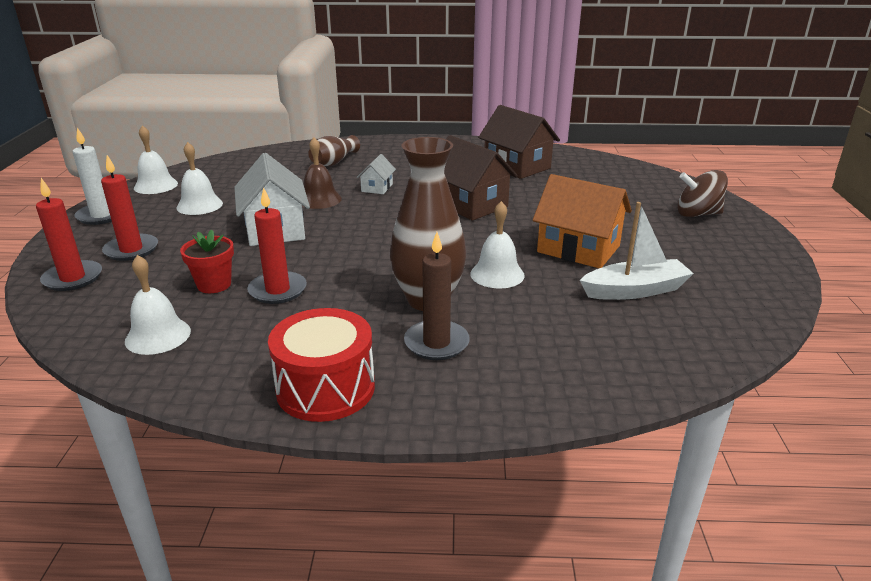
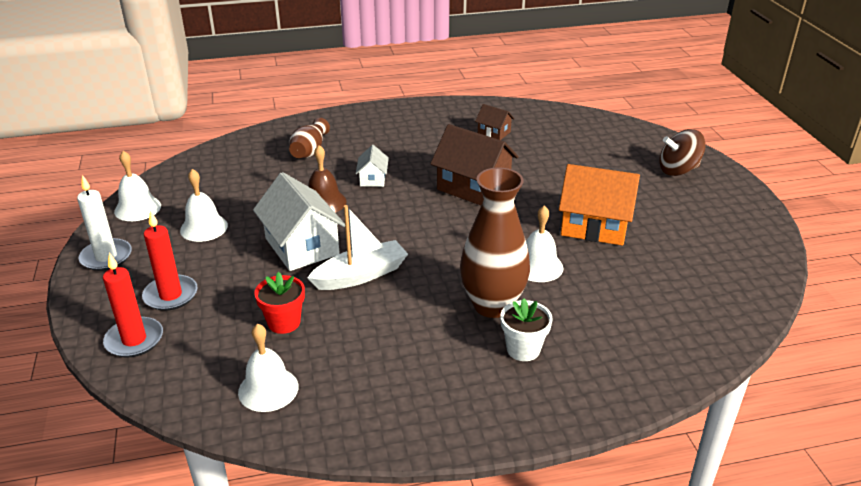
camera: 15 degrees left, 5 degrees up
red candle [247,188,307,304] -> none
red drum [268,308,375,422] -> none
brown candle [404,232,470,360] -> white flower pot [500,298,553,361]
brown house [478,105,560,179] -> brown house [475,104,514,140], size x0.50
white boat [580,202,694,300] -> white boat moved to [308,205,408,290]

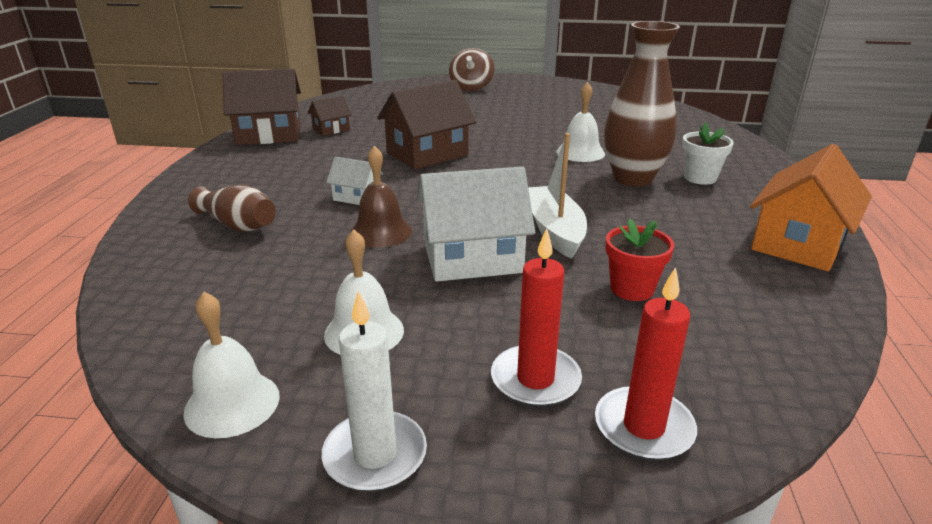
camera: 70 degrees left, 5 degrees down
white bell [238,323,298,412] -> none
orange house [559,164,640,246] -> orange house moved to [750,144,872,271]
none -> brown house [222,69,301,145]

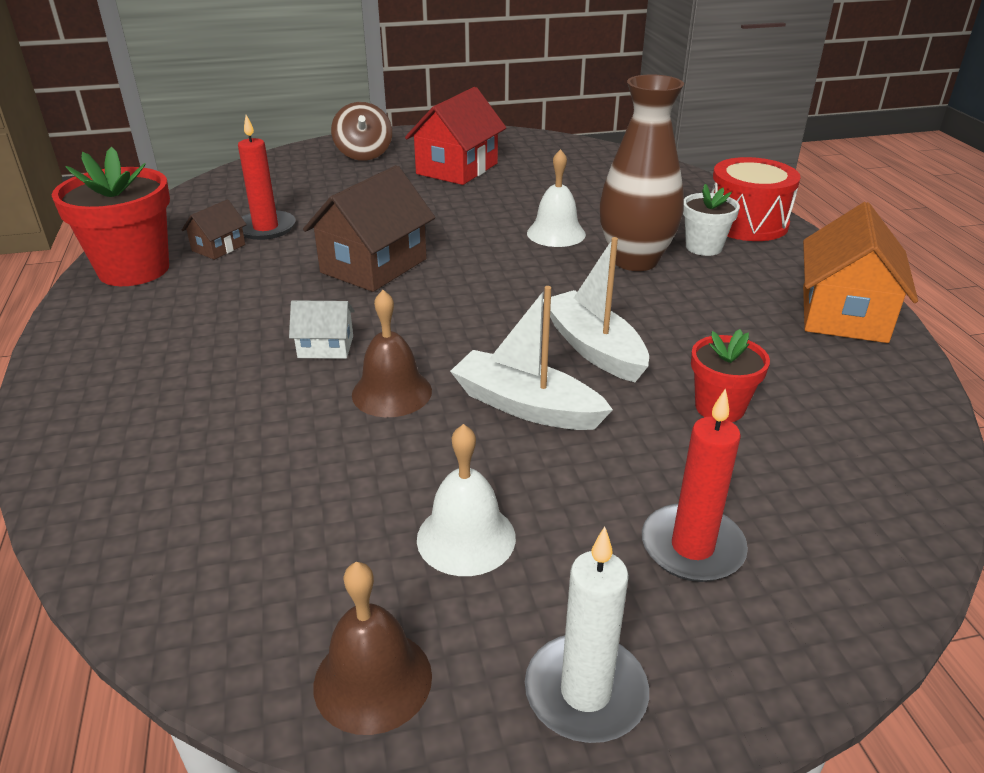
camera: 20 degrees left, 5 degrees up
white bell [183,292,280,438] -> brown bell [313,562,432,735]
brown vase [188,185,276,232] -> none
brown house [222,69,301,145] -> red flower pot [52,147,170,286]
white house [417,166,535,282] -> white boat [450,286,613,430]
red candle [595,267,697,461] -> red candle moved to [238,115,296,240]
none -> red house [405,87,506,185]
none -> red drum [711,157,801,241]

